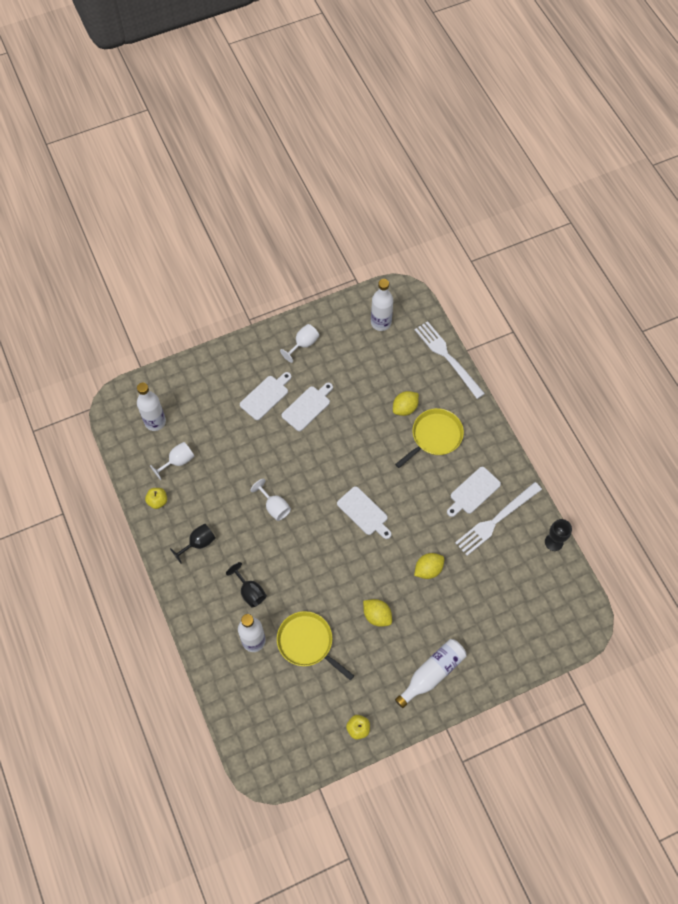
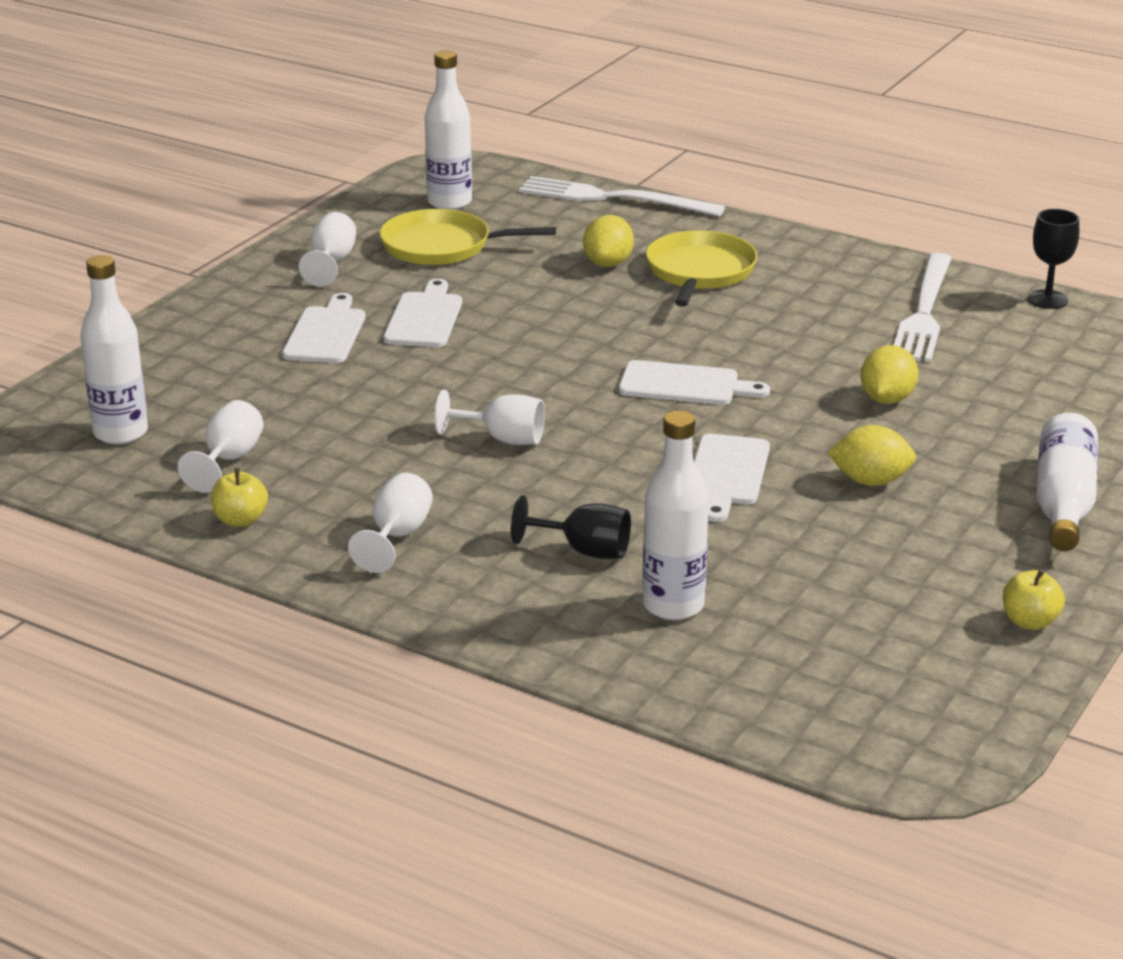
camera: 35 degrees left, 35 degrees down
black goblet [170,523,216,564] -> white goblet [348,473,433,573]
yellow pan [277,611,354,681] -> yellow pan moved to [379,209,556,265]
white cutting board [447,467,501,517] -> white cutting board moved to [694,434,770,522]

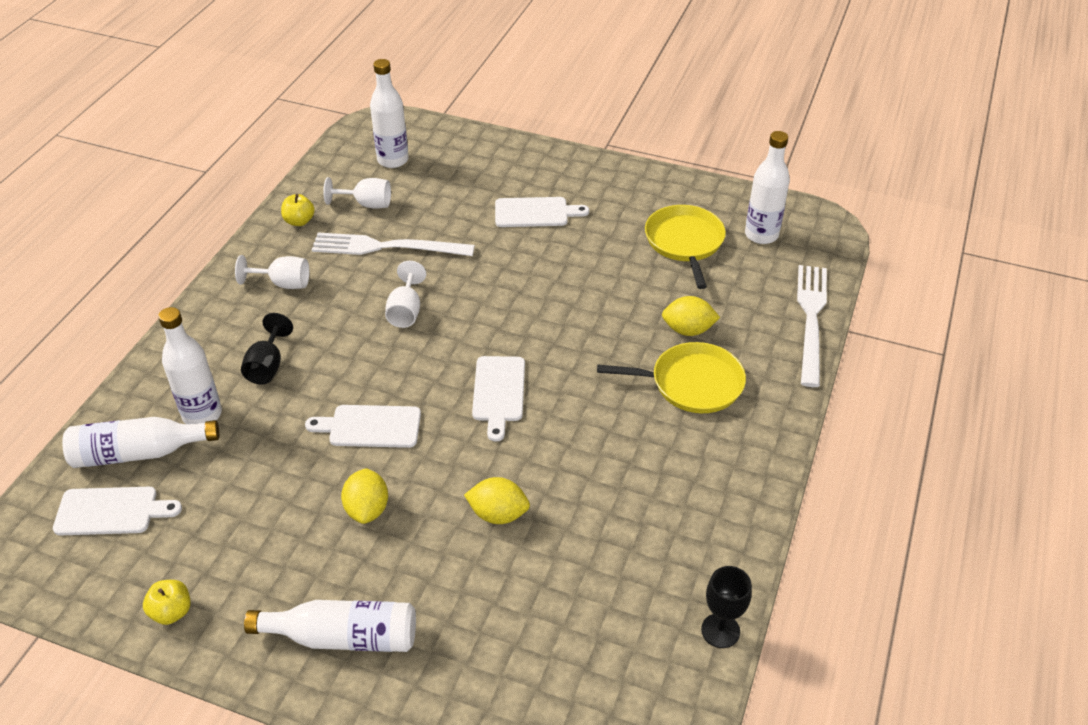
camera: 80 degrees right, 15 degrees up
white goblet [299,212,356,287] -> none
white cutting board [384,279,462,347] -> white cutting board moved to [53,487,182,535]
white fork [893,253,951,362] -> white fork moved to [312,232,475,256]
none -> white bottle [62,417,219,468]

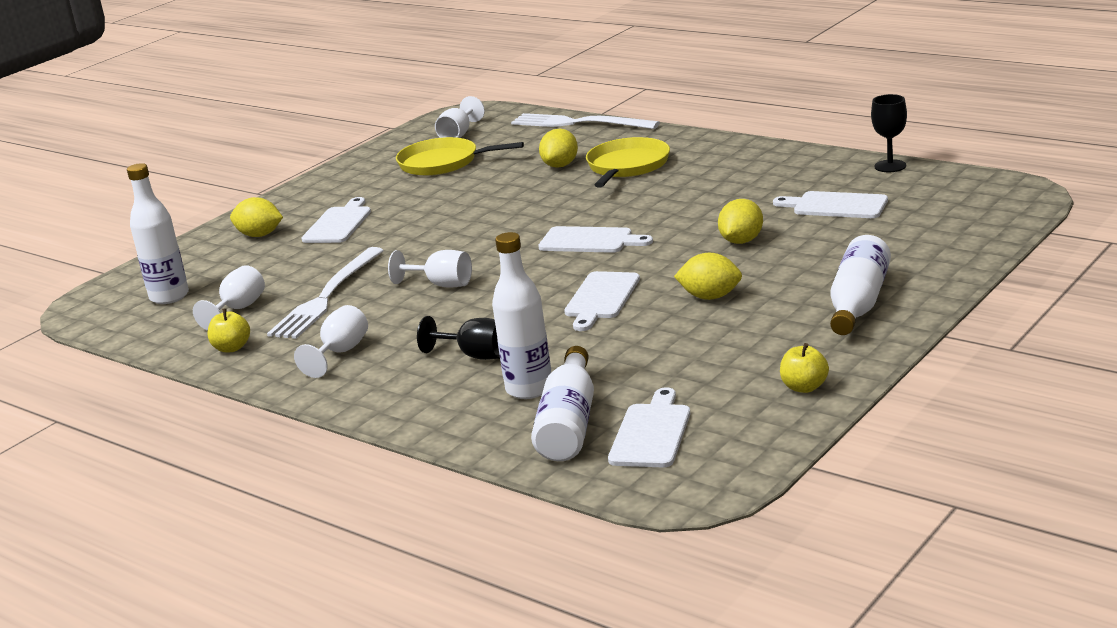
camera: 70 degrees left, 20 degrees down
white bottle [745,131,790,244] -> white goblet [435,96,485,138]
none -> yellow lemon [230,197,283,237]
none -> white cutting board [773,191,888,218]

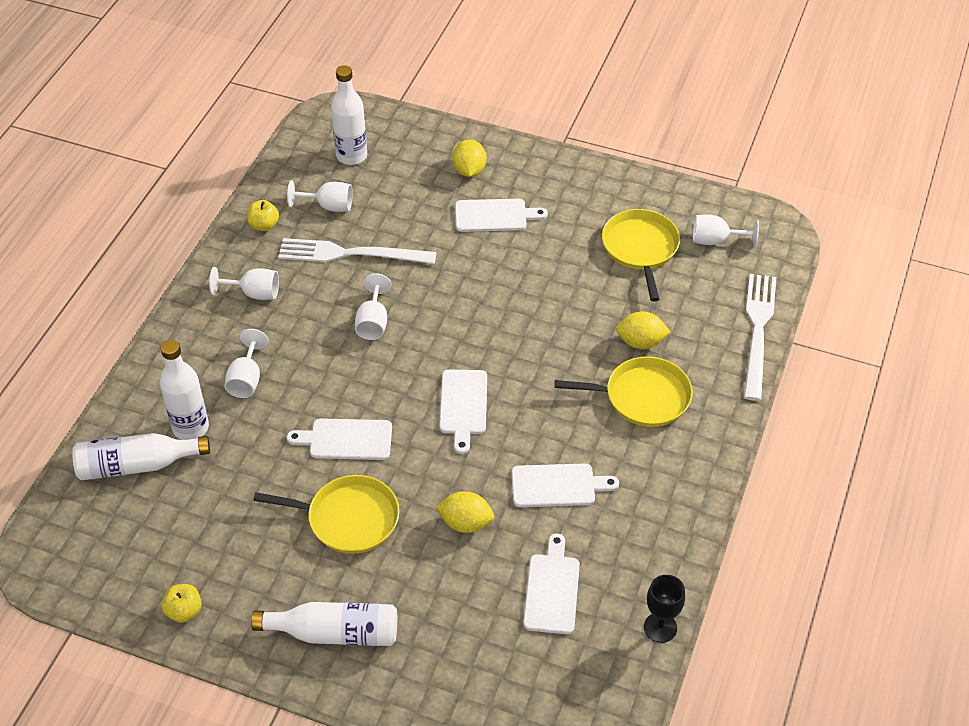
camera: 70 degrees right, 25 degrees up
black goblet [417,316,500,360] -> white goblet [224,329,269,398]
white cutting board [608,387,690,468] -> white cutting board moved to [512,464,619,507]
yellow lemon [674,253,742,300] -> yellow pan [254,475,399,554]

